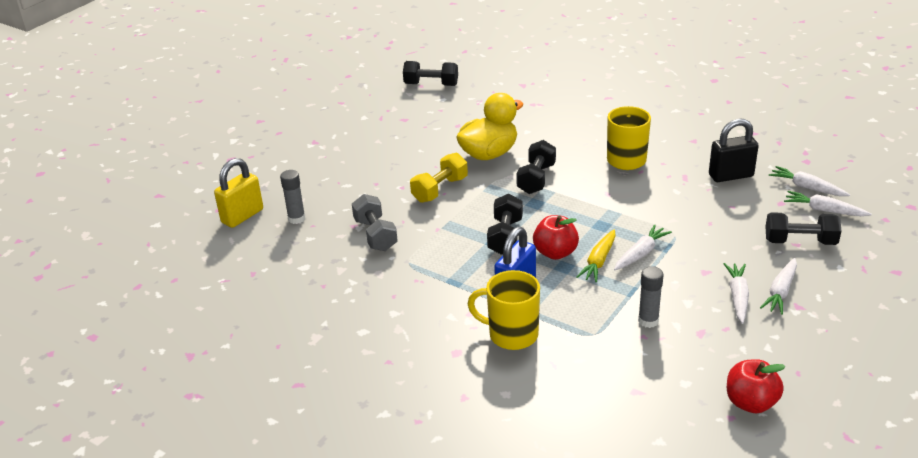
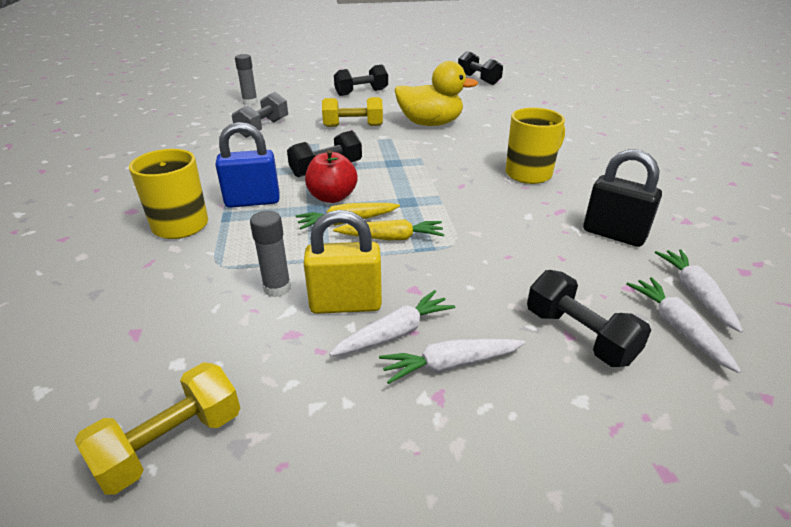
camera: 45 degrees right, 0 degrees up
yellow padlock [214,158,263,228] -> yellow padlock moved to [303,210,382,314]
black dumbbell [516,140,556,194] -> black dumbbell moved to [334,65,388,96]
white carrot [614,224,672,270] -> yellow carrot [333,219,444,240]
red apple [727,359,785,413] -> yellow dumbbell [75,362,240,495]

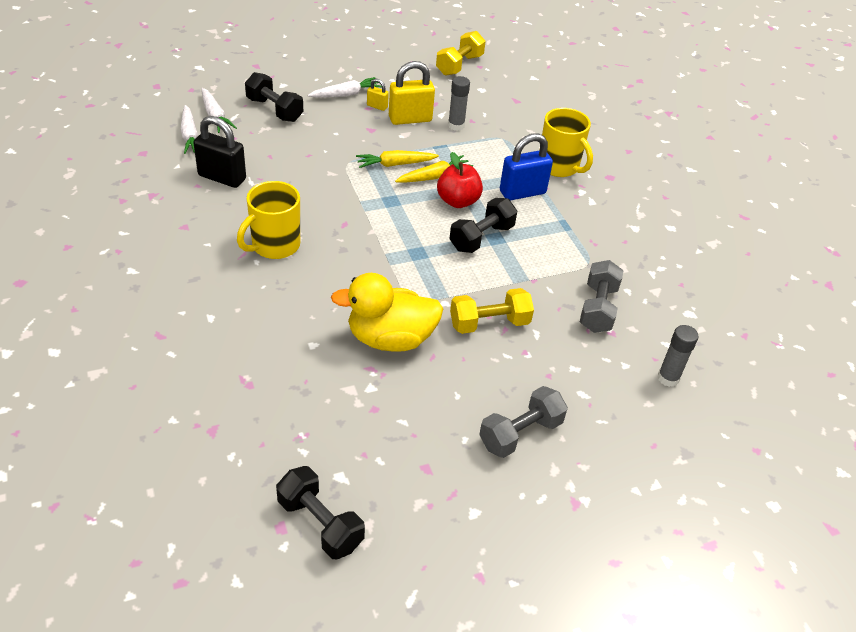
camera: 165 degrees right, 10 degrees up
white carrot [330,290,455,356] -> yellow padlock [367,79,389,111]
black dumbbell [334,65,388,96] -> grey dumbbell [479,386,568,458]

